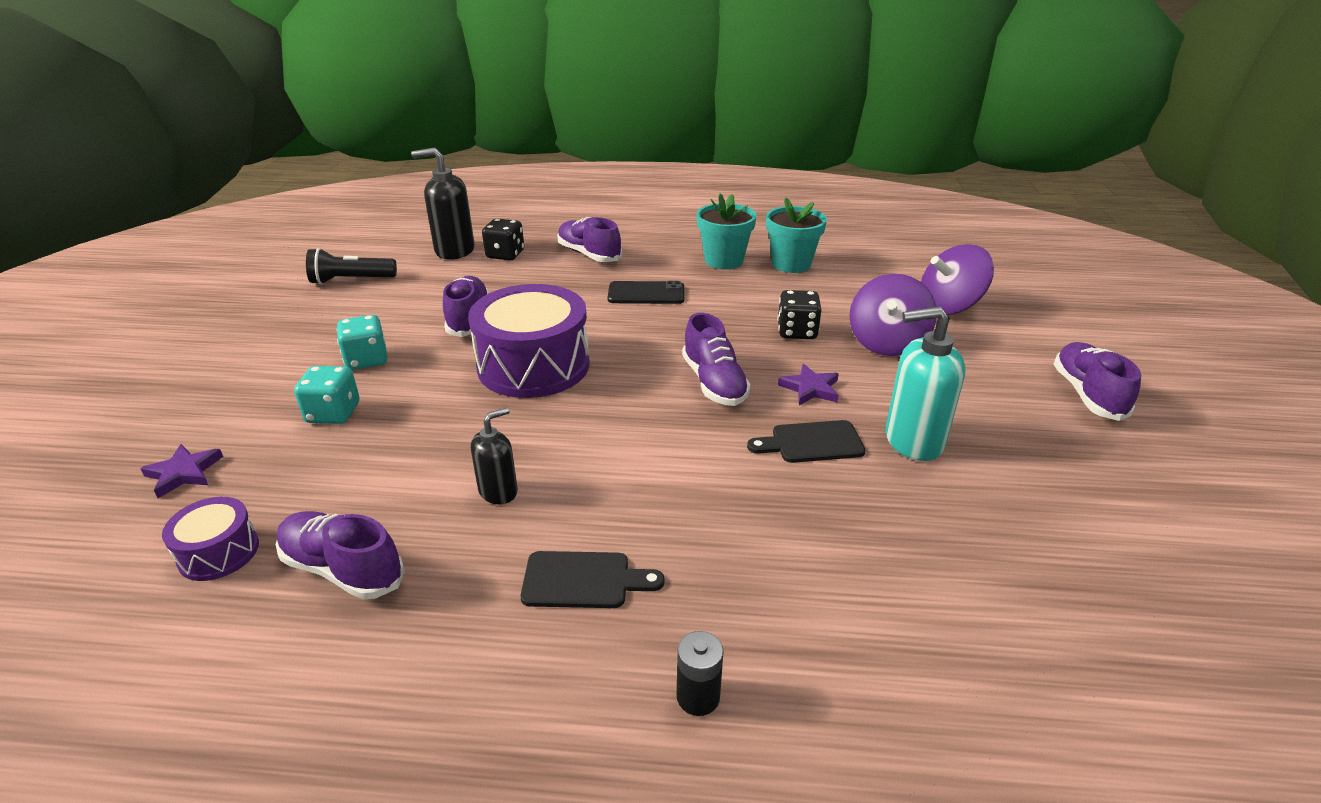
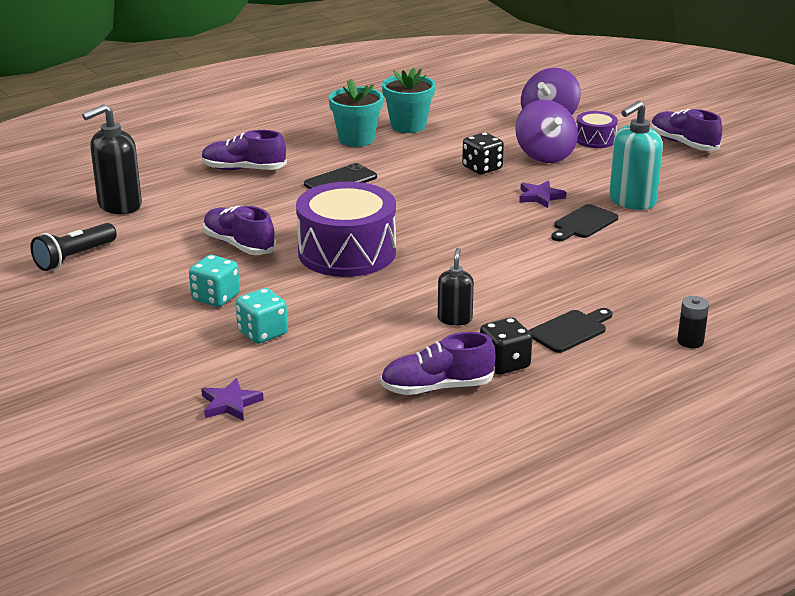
camera: 40 degrees left, 5 degrees down
purple drum [162,497,259,581] -> purple drum moved to [576,111,618,148]
black dice [482,219,524,260] -> black dice moved to [480,317,532,375]
purple shoe [682,313,750,406] -> none

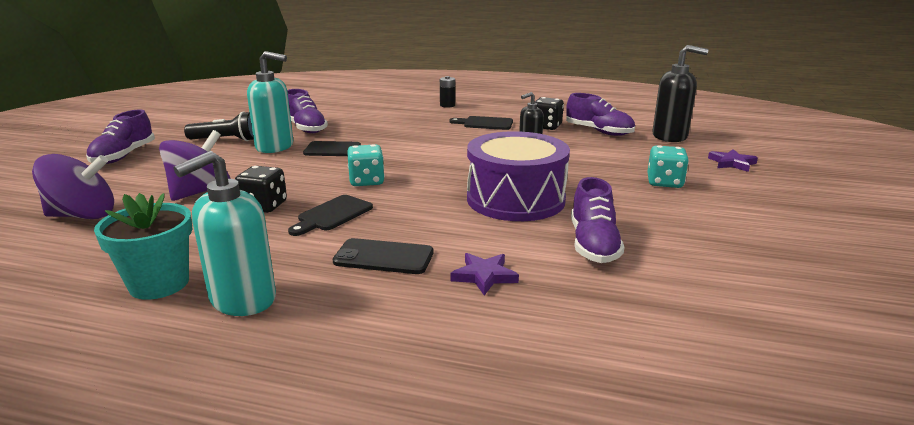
camera: 130 degrees left, 5 degrees down
black flashlight [31,223,117,271] -> black flashlight moved to [184,112,254,141]
black soap dispenser [82,104,142,214] -> black soap dispenser moved to [652,45,708,142]
turquoise dice [189,255,240,307] -> turquoise dice moved to [347,144,385,186]
purple shoe [201,130,287,170] -> purple shoe moved to [287,89,328,133]
turquoise flower pot [329,78,383,147] -> turquoise soap dispenser [173,151,276,316]
purple star [519,180,566,208] -> purple star moved to [450,253,519,296]
purple drum [576,111,618,148] -> none
none -> black cutting board [288,195,373,236]

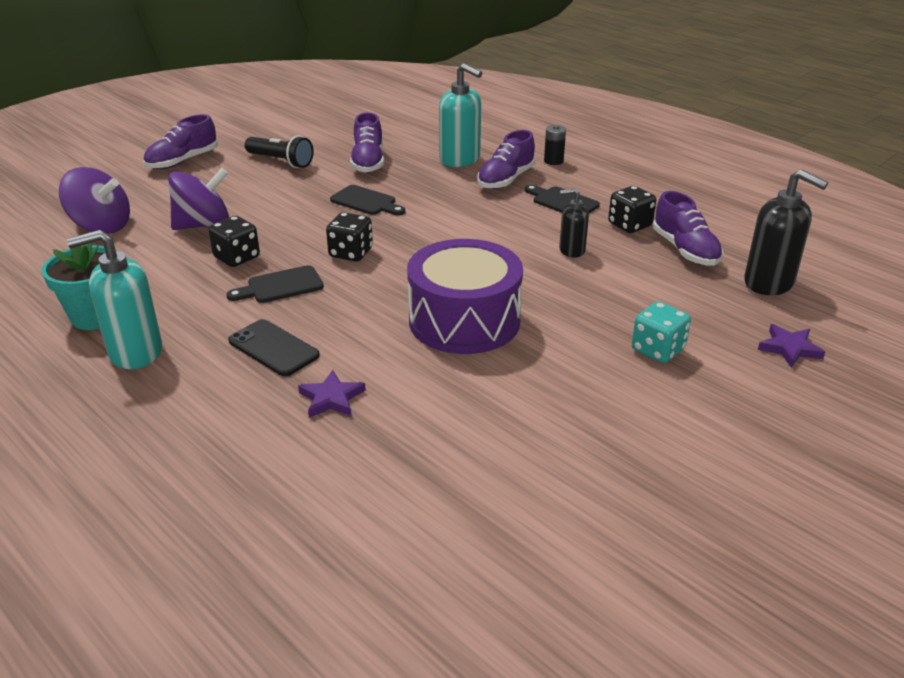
camera: 30 degrees right, 10 degrees up
turquoise soap dispenser [247,51,293,153] -> turquoise soap dispenser moved to [439,63,482,167]
turquoise dice [347,144,385,186] -> black dice [326,212,373,261]
purple shoe [571,177,624,263] -> purple shoe moved to [477,130,536,189]

